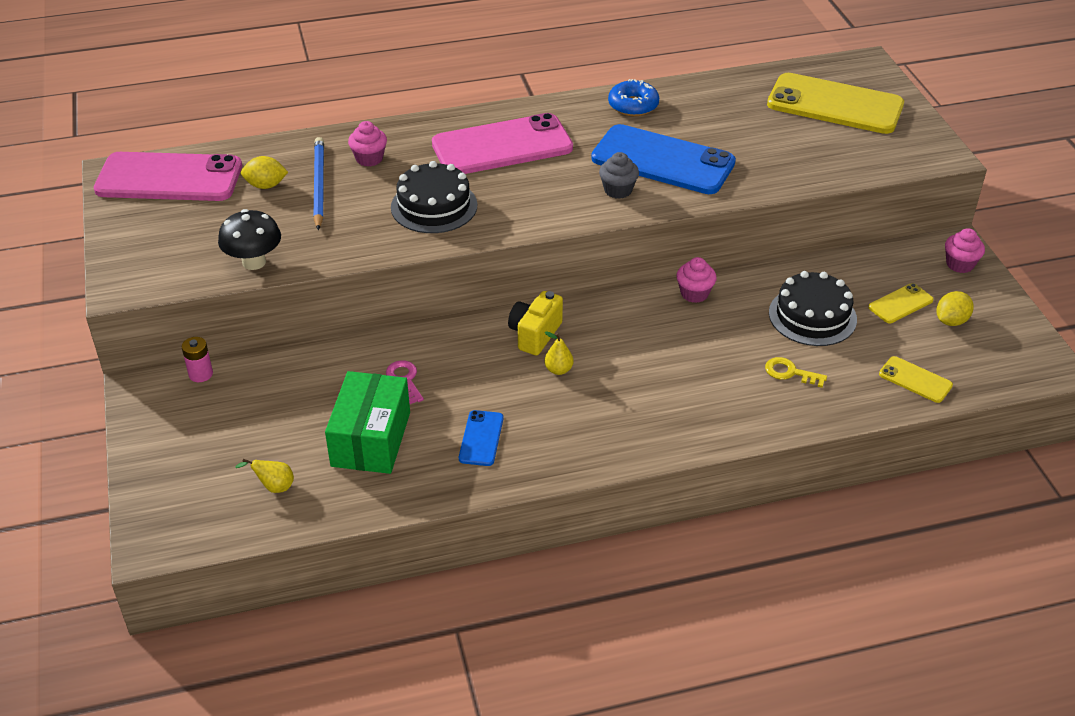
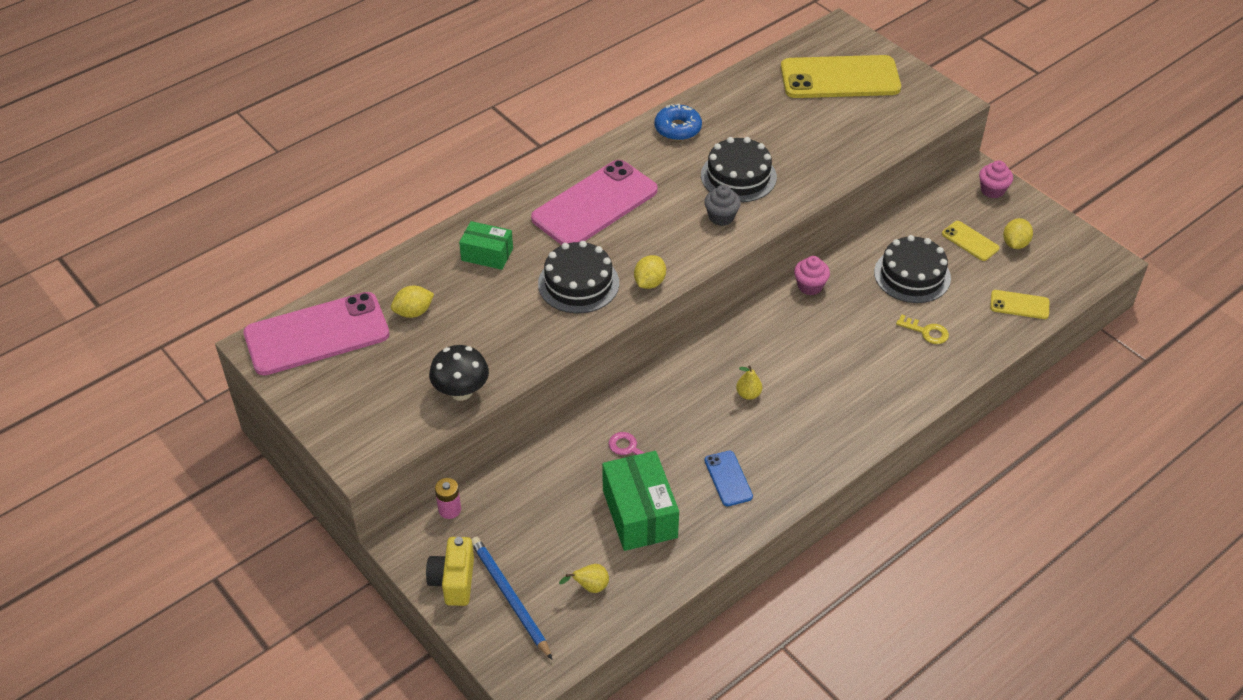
camera: 25 degrees left, 5 degrees up
blue pencil [313,137,324,230] -> blue pencil moved to [471,537,552,660]
pink cupcake [348,121,387,167] -> green box [459,221,513,270]
yellow camera [508,291,563,355] -> yellow camera moved to [426,537,474,606]
blue phone [591,124,736,194] -> black cake [701,137,777,202]
yellow key [765,357,827,388] -> yellow key turned 150 degrees counterclockwise [896,314,949,344]
yellow phone [868,283,934,323] -> yellow phone turned 75 degrees counterclockwise [942,221,1000,261]
none -> yellow lemon [634,255,666,289]

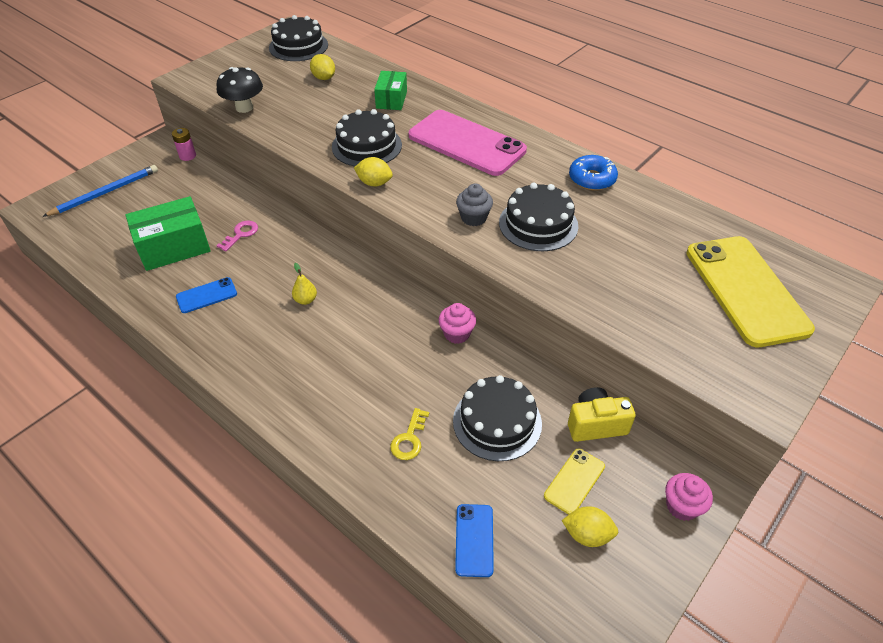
camera: 80 degrees right, 0 degrees up
pink phone [244,292,390,375] -> black cake [269,15,328,61]
yellow camera [426,537,474,606] -> yellow camera moved to [568,387,636,442]
yellow pear [559,564,609,593] -> none
yellow phone [990,290,1049,319] -> blue phone [455,504,494,577]

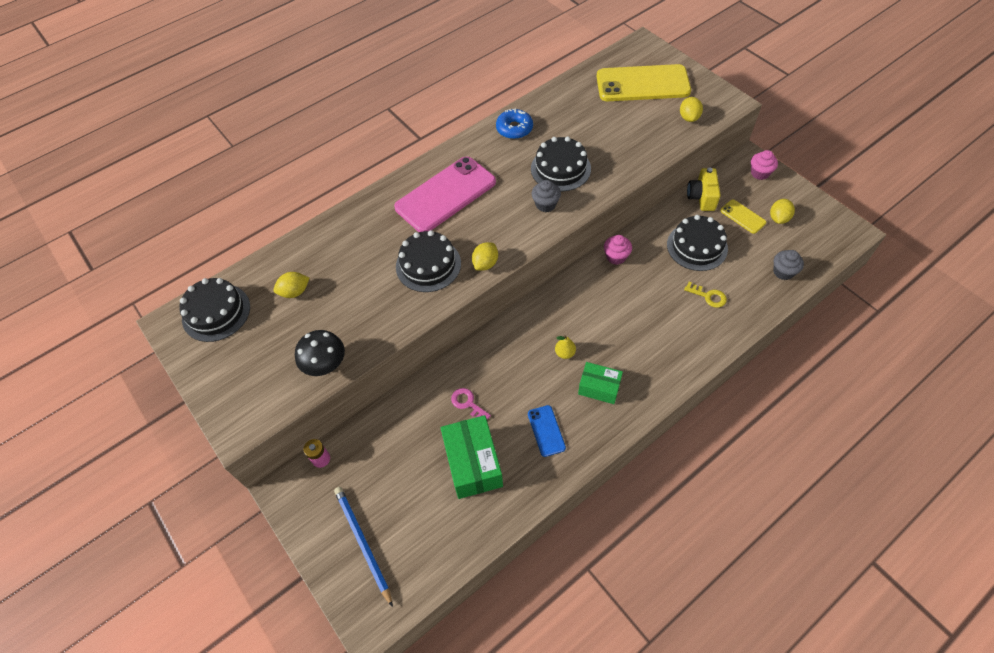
camera: 75 degrees left, 10 degrees up
green box [374,71,407,110] -> green box moved to [578,362,623,404]
blue phone [455,504,494,577] -> grey cupcake [773,250,804,280]
none -> yellow lemon [680,97,703,122]

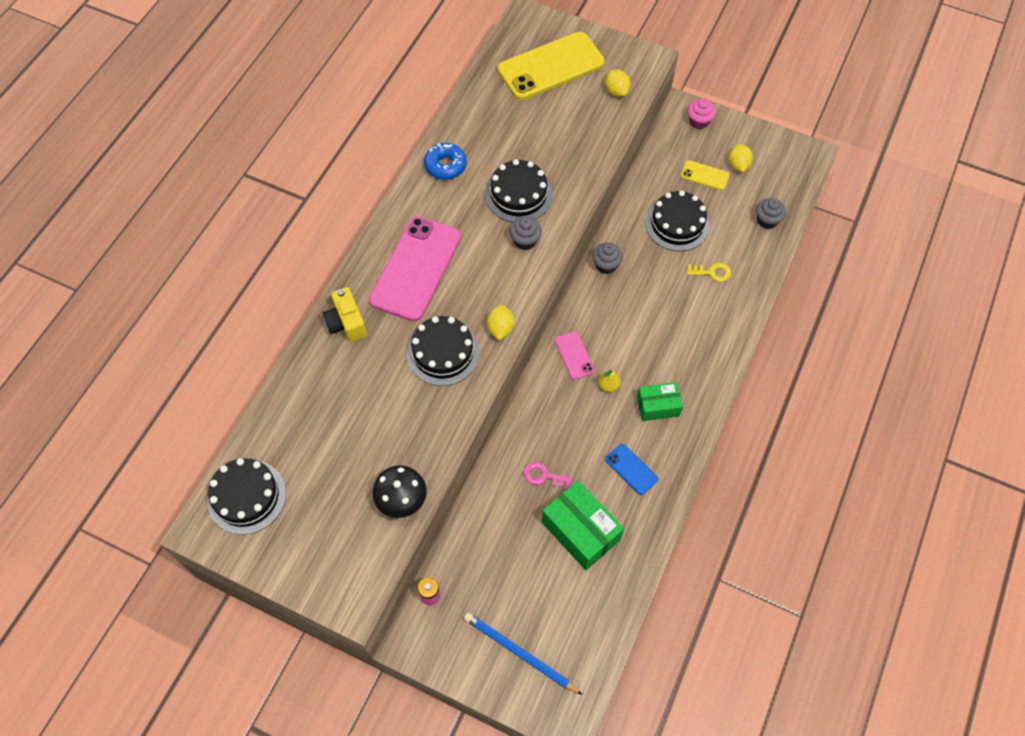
camera: 30 degrees left, 5 degrees up
yellow lemon [273,272,309,298] -> none
pink cupcake [604,235,632,265] -> grey cupcake [592,243,623,274]
yellow camera [687,167,721,211] -> yellow camera moved to [323,287,367,342]
none -> pink phone [555,331,595,380]

